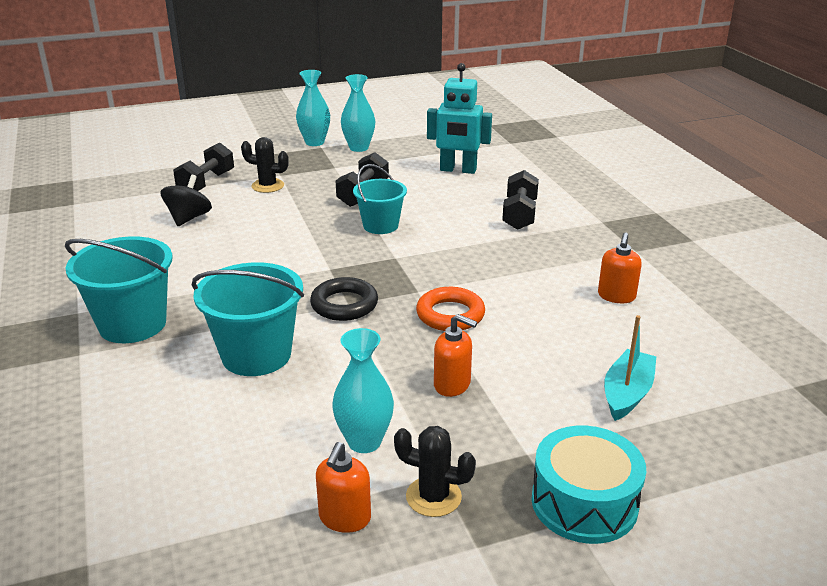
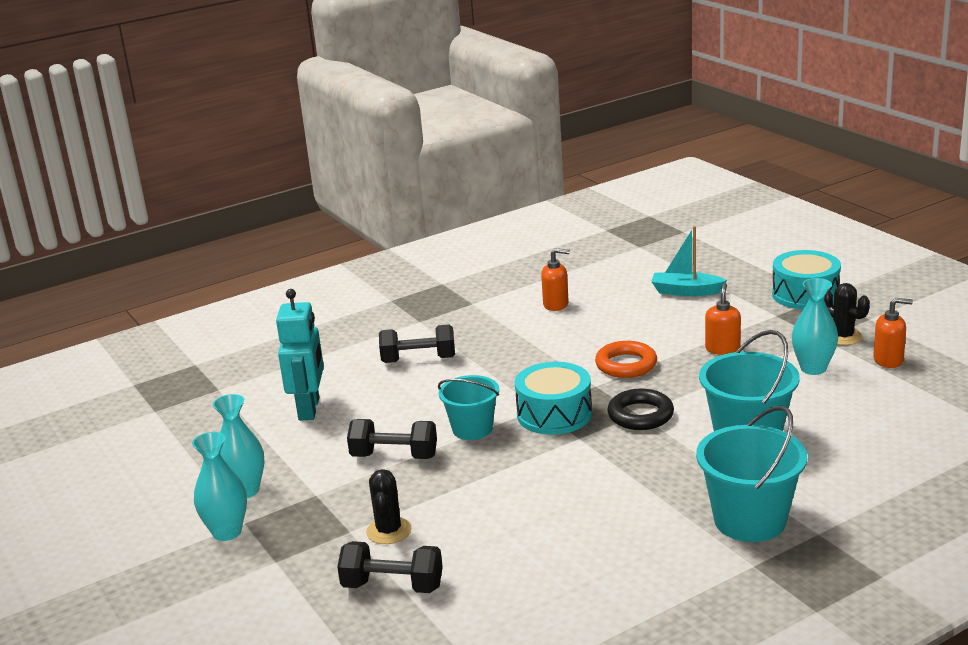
camera: 100 degrees left, 5 degrees down
black spinning top [160,175,212,226] -> none
black cactus [394,426,476,517] -> black cactus turned 45 degrees counterclockwise [824,283,870,345]
none -> turquoise drum [515,362,592,435]

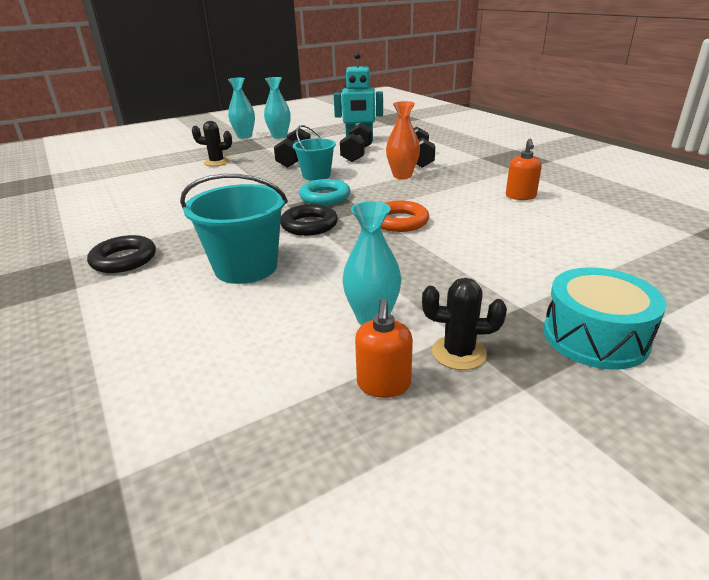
camera: 90 degrees right, 5 degrees up
black dumbbell [337,541,443,593] -> black dumbbell moved to [340,123,372,162]
turquoise drum [515,362,592,435] -> turquoise ring [299,179,350,205]
turquoise boat [651,226,727,296] -> none
turquoise bucket [696,406,807,542] -> black ring [87,235,156,273]
orange soap dispenser [705,283,741,355] -> none
black cactus [824,283,870,345] -> black cactus turned 45 degrees clockwise [422,278,507,370]
none -> orange vase [386,101,420,179]

